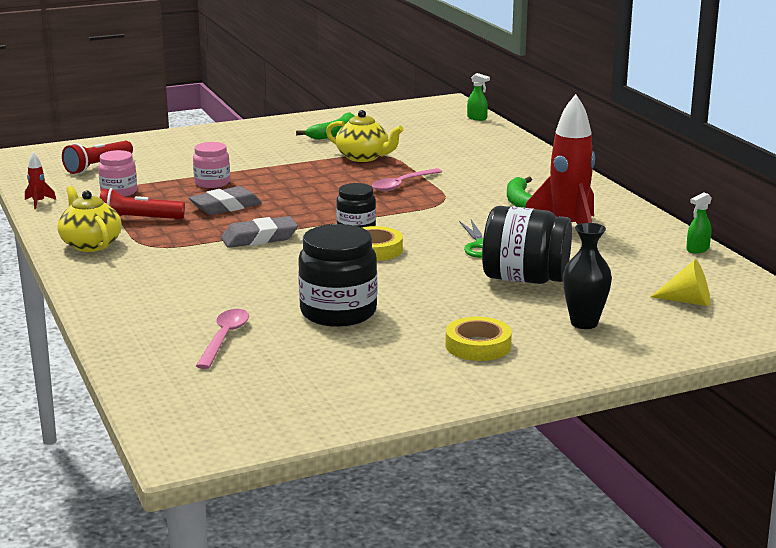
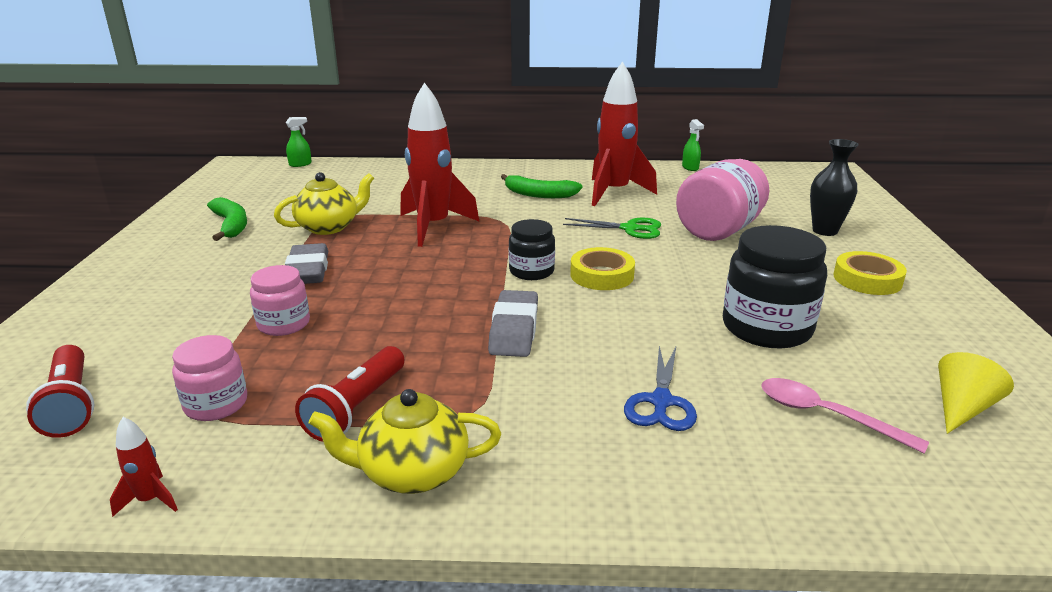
camera: 65 degrees left, 5 degrees up
grey eraser [189,186,262,215] -> grey eraser moved to [285,243,328,284]
pink spoon [372,168,442,191] -> red rocket [401,83,479,247]
black jar [482,206,572,284] -> pink jar [676,159,769,241]
yellow cone [650,259,710,306] -> yellow cone moved to [938,352,1014,434]
none -> blue scissors [624,346,697,431]

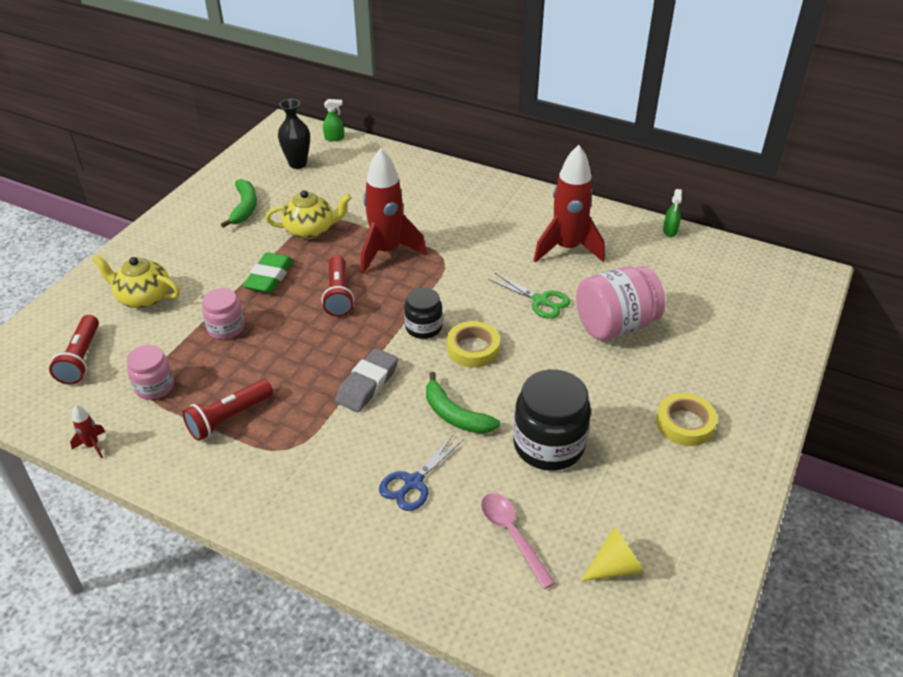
camera: 25 degrees right, 15 degrees up
grey eraser [285,243,328,284] -> green eraser [243,252,293,293]
yellow teapot [309,389,501,494] -> yellow teapot moved to [92,255,180,308]
green banana [501,174,583,198] -> green banana moved to [426,372,500,434]
black vase [810,139,859,236] -> black vase moved to [278,99,310,169]
none -> red flashlight [322,255,354,317]

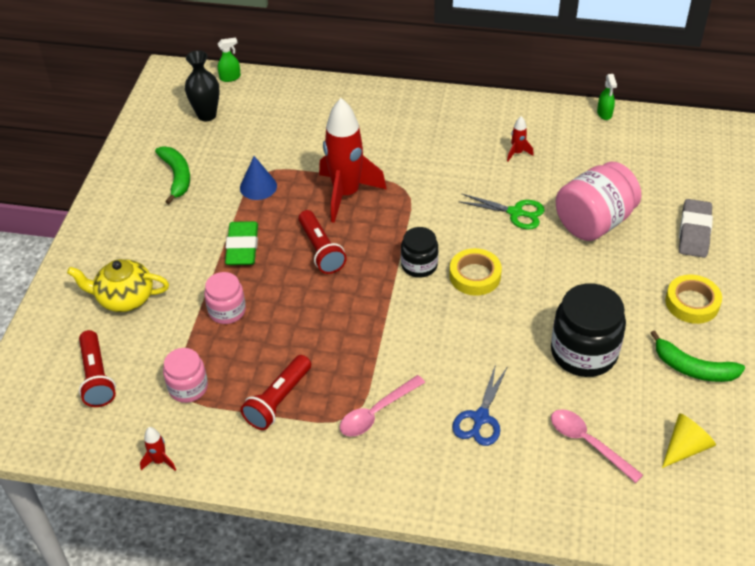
camera: 15 degrees left, 5 degrees up
yellow teapot [265,190,352,239] -> blue cone [240,156,277,200]
grey eraser [335,348,398,412] -> grey eraser moved to [679,199,713,258]
green banana [426,372,500,434] -> green banana moved to [650,330,745,382]
red rocket [533,145,605,263] -> red rocket [507,116,534,161], size x0.41
none -> pink spoon [340,375,425,437]

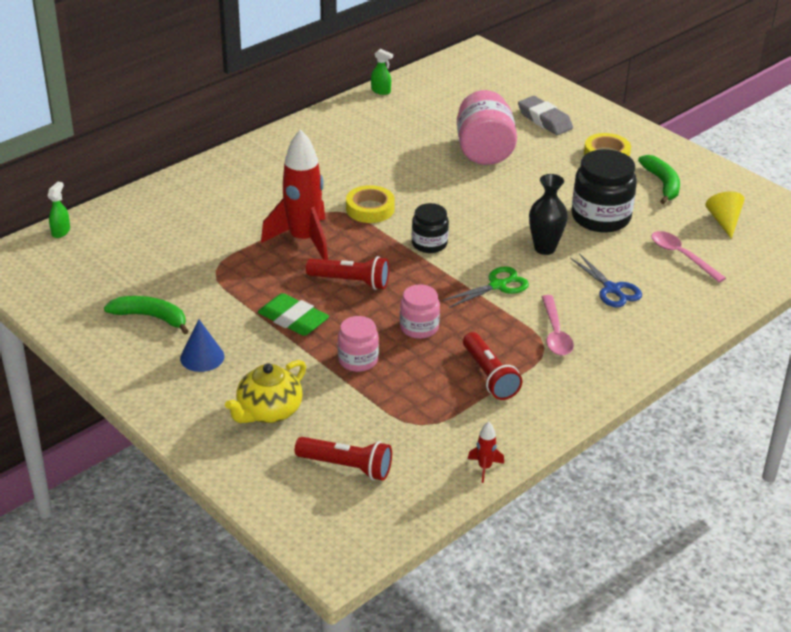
camera: 55 degrees left, 10 degrees down
pink jar [163,348,208,403] -> pink jar moved to [400,285,440,339]
black vase [185,50,219,121] -> black vase moved to [529,174,568,255]
blue cone [240,156,277,200] -> blue cone moved to [180,319,224,372]
yellow tape [449,248,502,296] -> yellow tape moved to [346,185,395,223]
green scissors [458,194,545,229] -> green scissors moved to [443,267,529,308]
red rocket [507,116,534,161] -> none
pink spoon [551,409,643,483] -> pink spoon turned 60 degrees clockwise [651,231,726,283]
green banana [650,330,745,382] -> green banana turned 75 degrees counterclockwise [638,155,680,204]

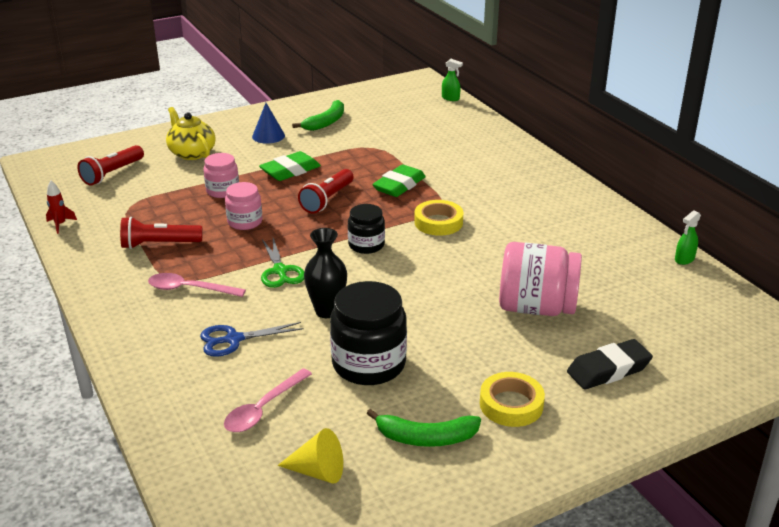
camera: 105 degrees right, 5 degrees down
red rocket [261,129,328,260] -> green eraser [372,164,426,197]
grey eraser [518,96,573,135] -> black eraser [567,339,653,389]
pink spoon [651,231,726,283] -> pink spoon turned 150 degrees clockwise [224,368,312,432]

